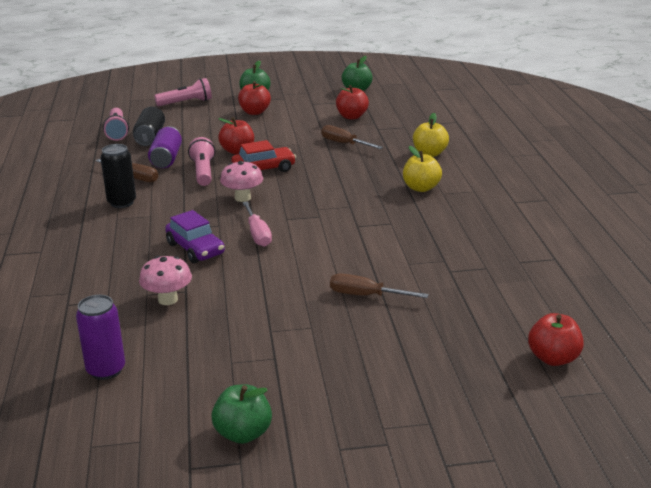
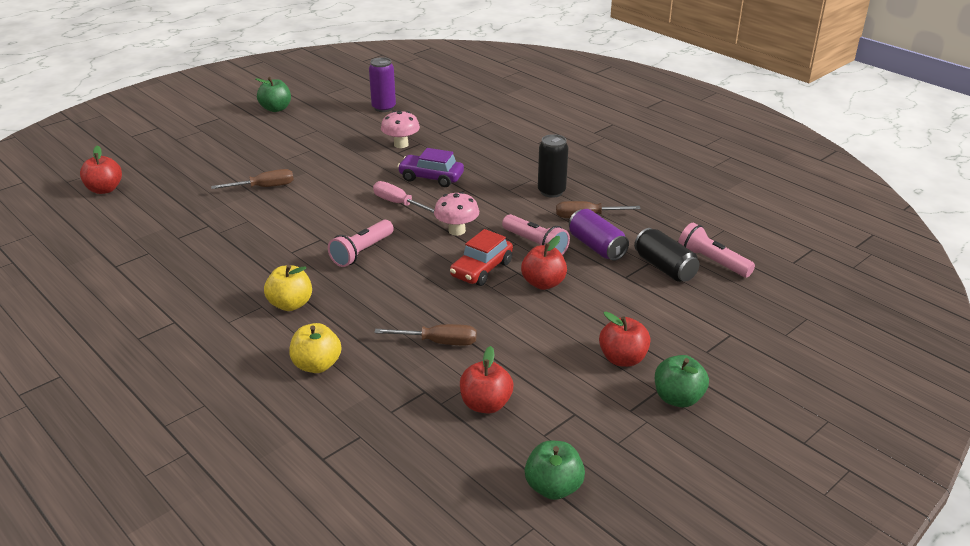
camera: 145 degrees right, 5 degrees up
pink flashlight [154,78,212,106] -> pink flashlight moved to [328,220,394,267]

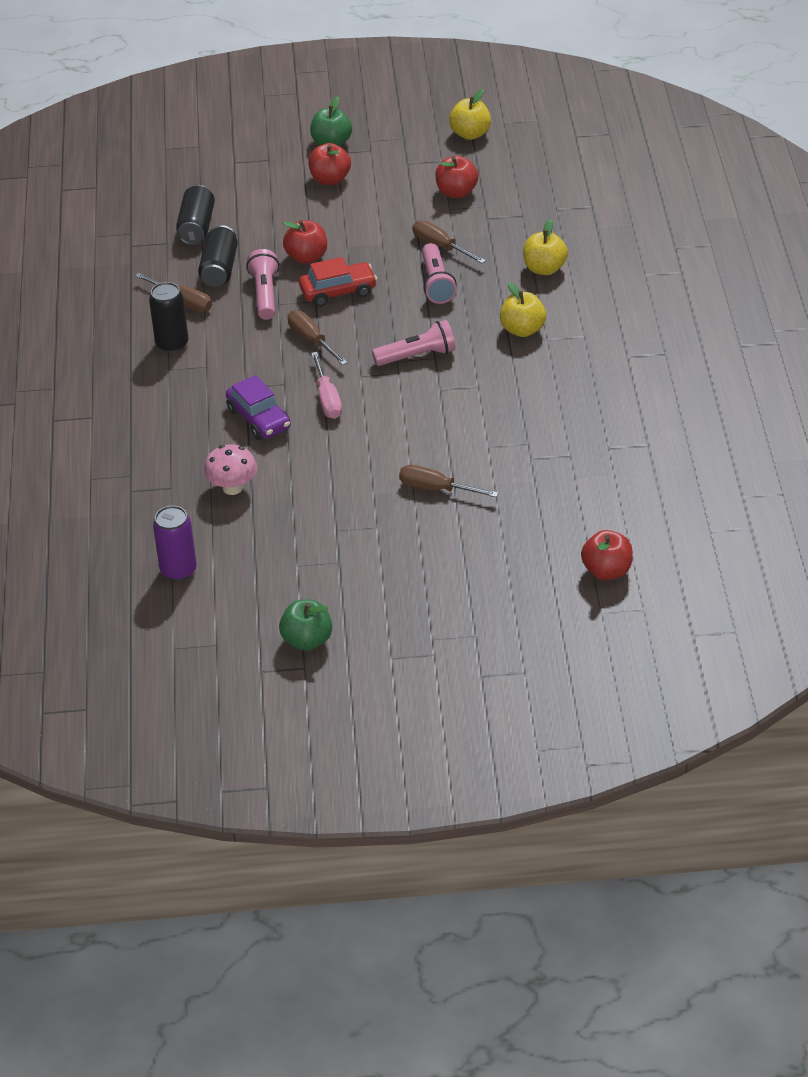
camera: 140 degrees left, 10 degrees up
pink mushroom [434,192,479,236] -> brown screwdriver [288,310,348,365]
green apple [525,441,585,500] -> yellow apple [449,89,491,140]
purple can [569,209,629,261] -> black can [198,225,238,287]
pink flashlight [678,223,755,278] -> pink flashlight moved to [422,243,457,304]

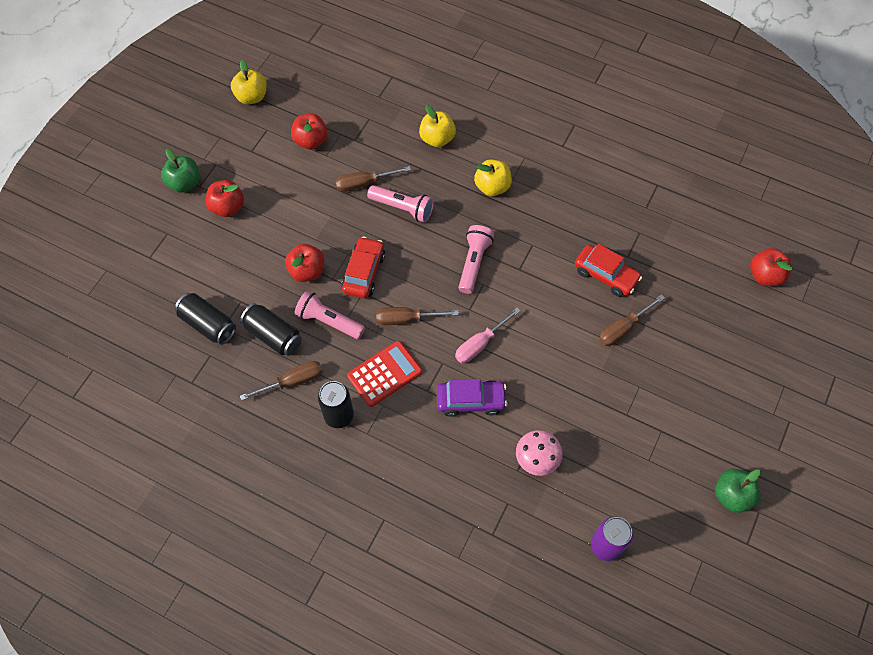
camera: 60 degrees left, 20 degrees up
pink screwdriver [311,352,342,419] -> pink screwdriver turned 120 degrees clockwise [455,308,520,363]
none -> red calculator [347,341,422,407]
none -> red car [575,244,642,297]

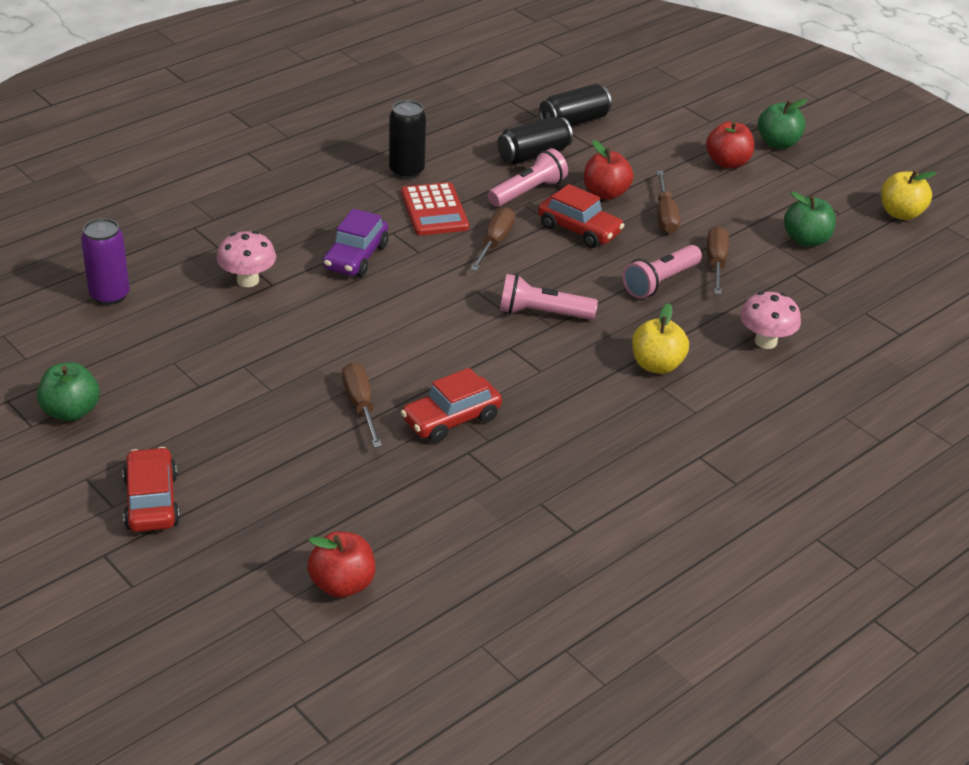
camera: 110 degrees right, 25 degrees down
brown screwdriver [240,361,323,401] -> brown screwdriver moved to [657,171,680,233]
red apple [291,114,328,150] -> green apple [784,192,836,247]
yellow apple [419,105,456,147] -> pink mushroom [740,292,801,349]
pink screwdriver [455,308,520,363] -> none
pink flashlight [458,225,494,294] -> pink flashlight turned 150 degrees clockwise [500,274,598,320]
none -> red car [123,447,180,532]

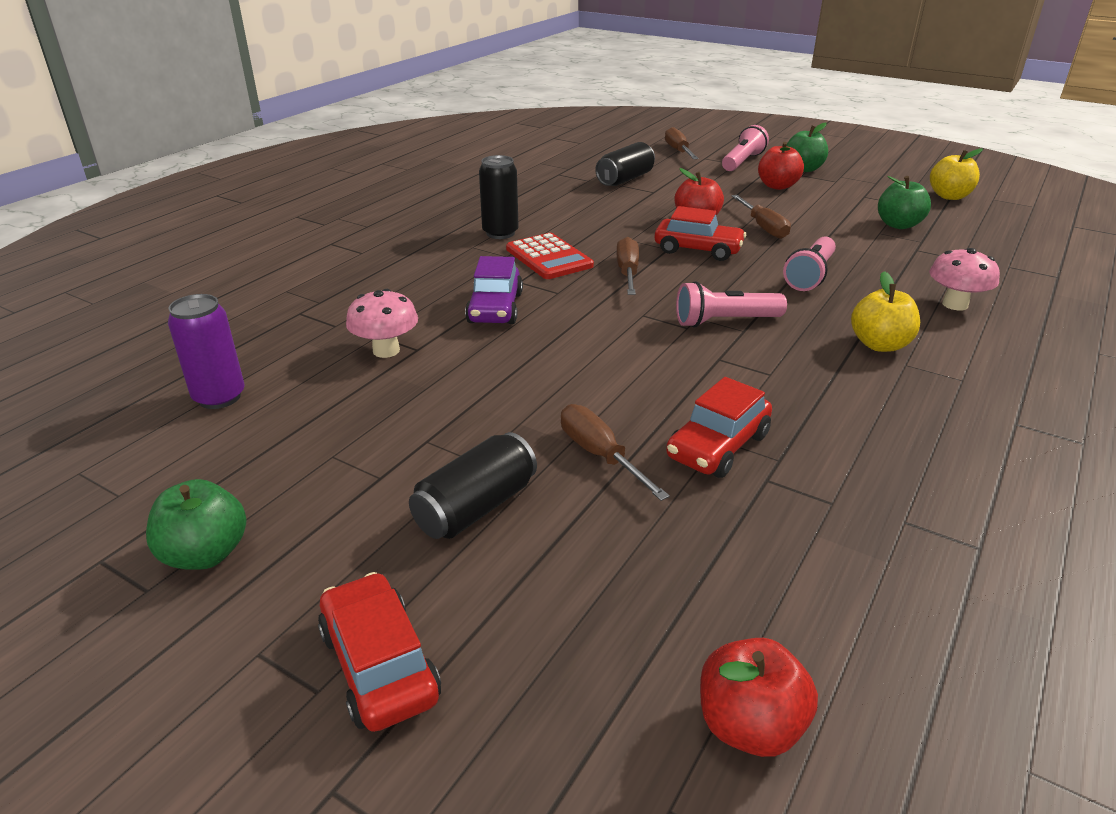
camera: 15 degrees left, 5 degrees down
pink flashlight [488,148,568,207] -> pink flashlight moved to [722,125,769,171]
black can [497,117,573,164] -> black can moved to [409,432,537,539]
brown screwdriver [707,226,729,295] -> brown screwdriver moved to [665,127,699,159]

